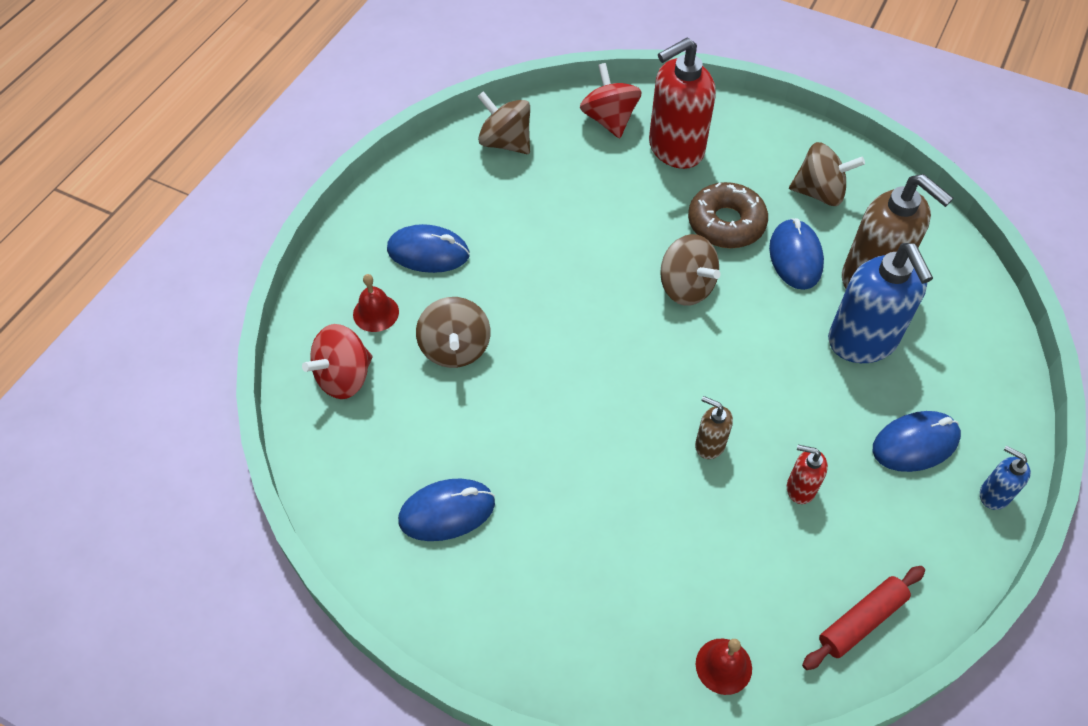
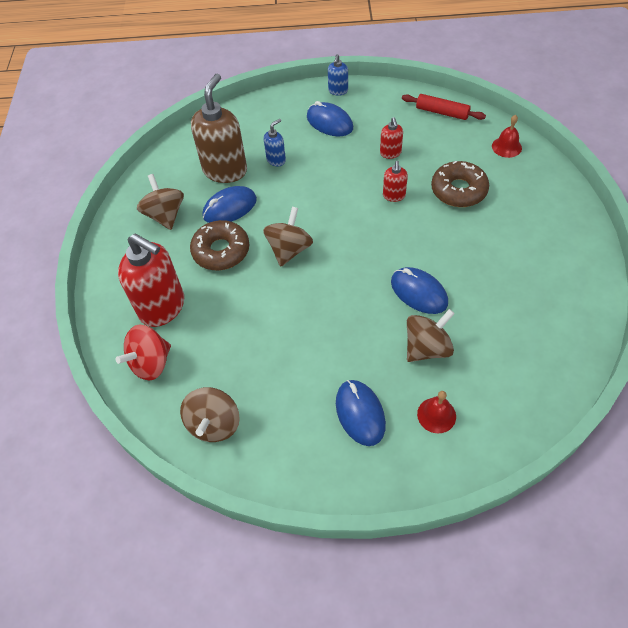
camera: 115 degrees left, 0 degrees up
red spinning top [302,324,372,399] -> none
blue mouse [398,479,495,541] -> blue mouse moved to [391,267,448,314]
brown soap dispenser [695,396,733,459] -> red soap dispenser [383,161,408,202]
blue soap dispenser [828,243,933,363] -> blue soap dispenser [264,119,286,166], size x0.47
none -> brown donut [431,161,489,207]

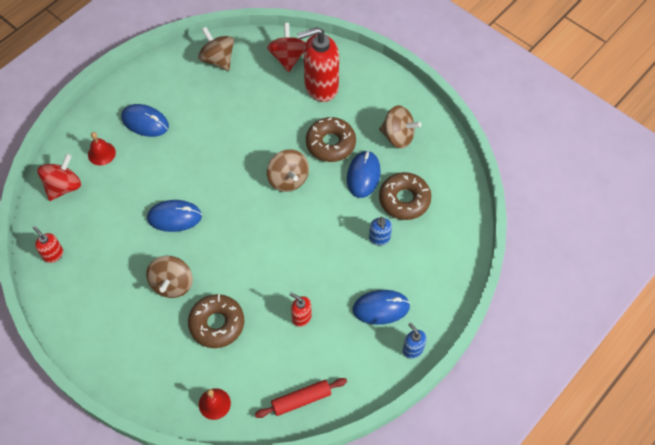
camera: 130 degrees right, 5 degrees up
brown soap dispenser [191,74,247,183] -> brown donut [379,172,431,220]
red soap dispenser [383,161,408,202] -> red soap dispenser moved to [33,226,63,263]
brown spinning top [407,309,455,362] -> brown spinning top moved to [146,256,193,298]
none -> red spinning top [38,154,81,201]

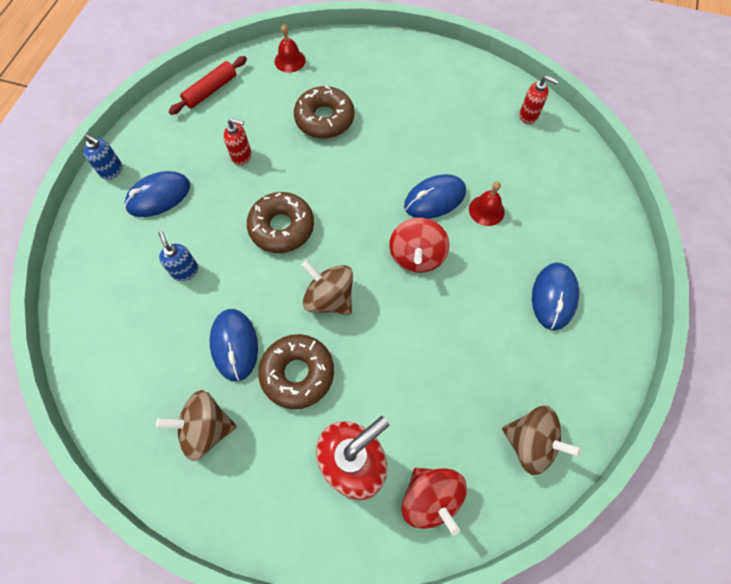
camera: 155 degrees right, 5 degrees up
red spinning top [38,154,81,201] -> red spinning top moved to [389,218,450,273]
red bell [88,132,116,166] -> red bell moved to [469,182,505,226]
blue mouse [121,104,169,137] -> blue mouse turned 75 degrees counterclockwise [532,263,579,330]
brown spinning top [146,256,193,298] -> none
brown donut [379,172,431,220] -> brown donut moved to [247,192,314,253]

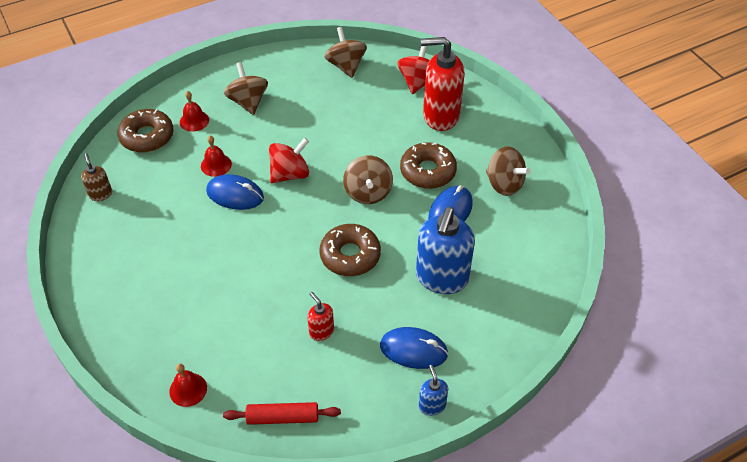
camera: 135 degrees left, 15 degrees down
blue soap dispenser [159,231,198,281] -> blue soap dispenser [416,207,475,294], size x2.12
brown donut [294,86,355,139] -> brown donut moved to [117,109,174,153]
red soap dispenser [519,76,559,124] -> brown soap dispenser [81,153,112,201]
blue mouse [532,263,579,330] -> brown spinning top [224,62,268,115]
none -> red bell [180,91,209,132]

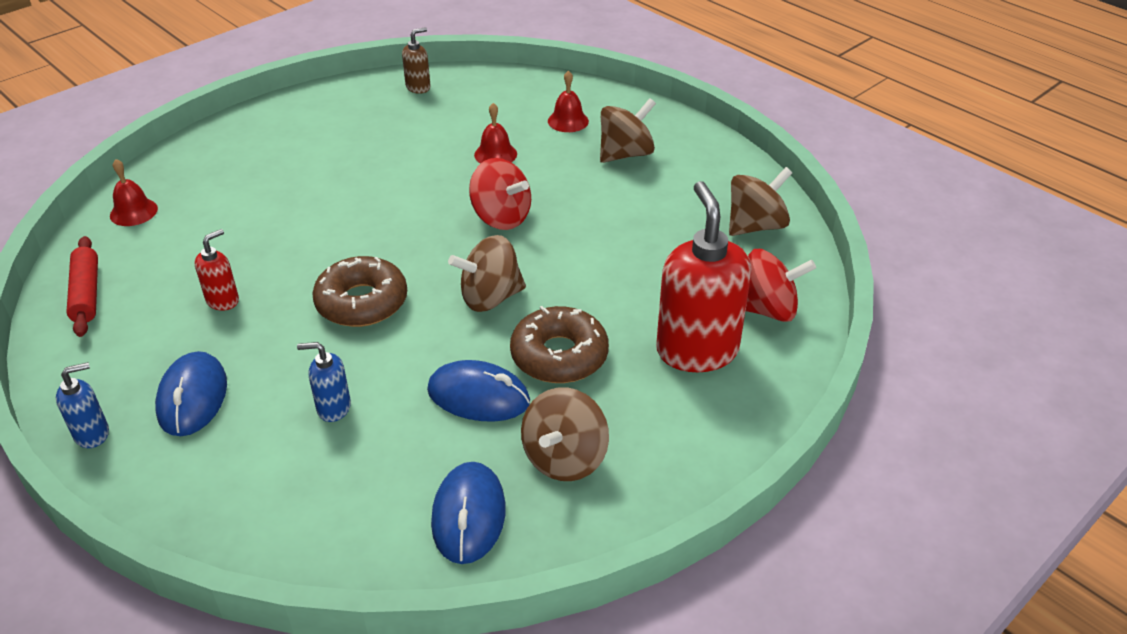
camera: 75 degrees right, 10 degrees down
brown donut [117,109,174,153] -> none
blue mouse [206,174,264,210] -> blue mouse moved to [431,462,506,564]
blue soap dispenser [416,207,475,294] -> blue soap dispenser [297,342,351,422], size x0.47

